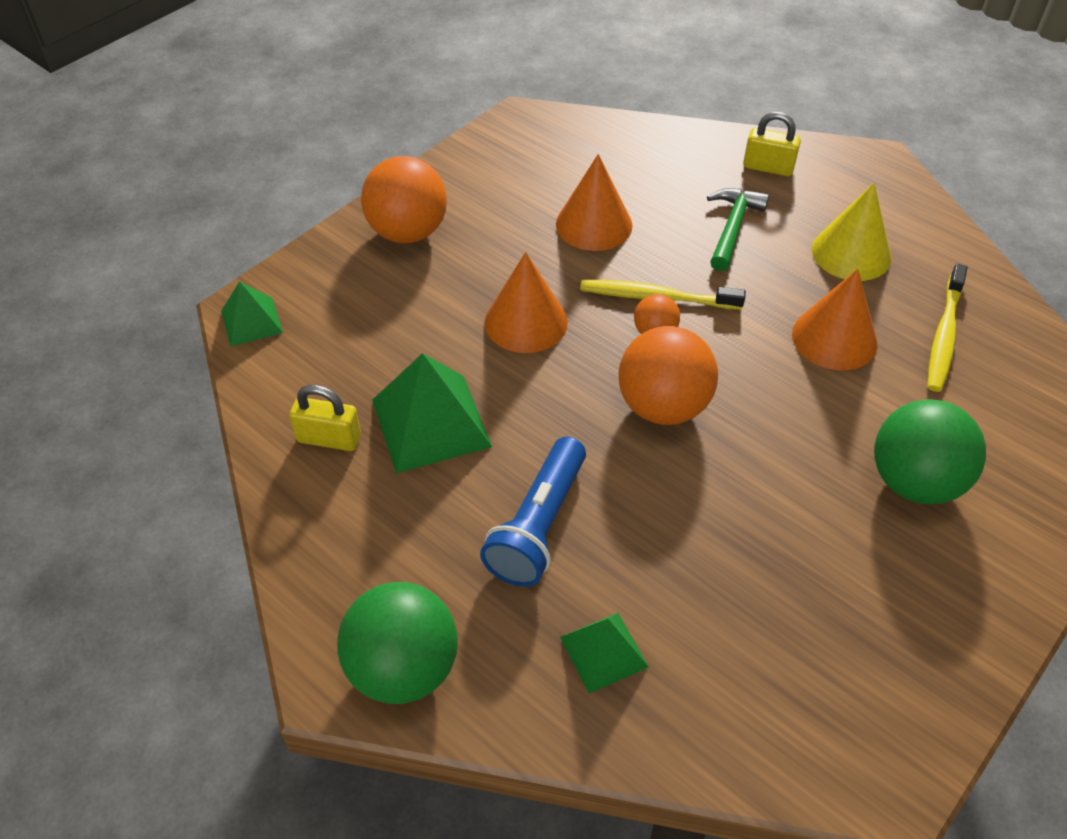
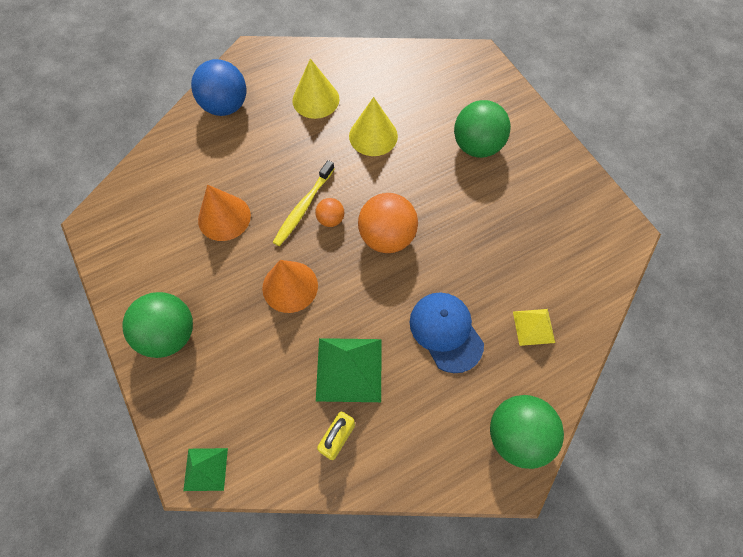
camera: 70 degrees left, 15 degrees up
orange ball [361,156,447,243] -> green ball [122,292,193,358]
blue flashlight [480,437,586,587] -> blue cap [410,292,484,373]
green pyramid [560,613,649,693] -> yellow pyramid [513,309,555,346]
green hammer [707,188,769,271] -> none
yellow padlock [743,112,801,176] -> blue ball [191,59,246,116]
orange cone [792,269,878,370] -> yellow cone [349,97,398,156]
yellow toothbrush [928,264,968,392] -> none

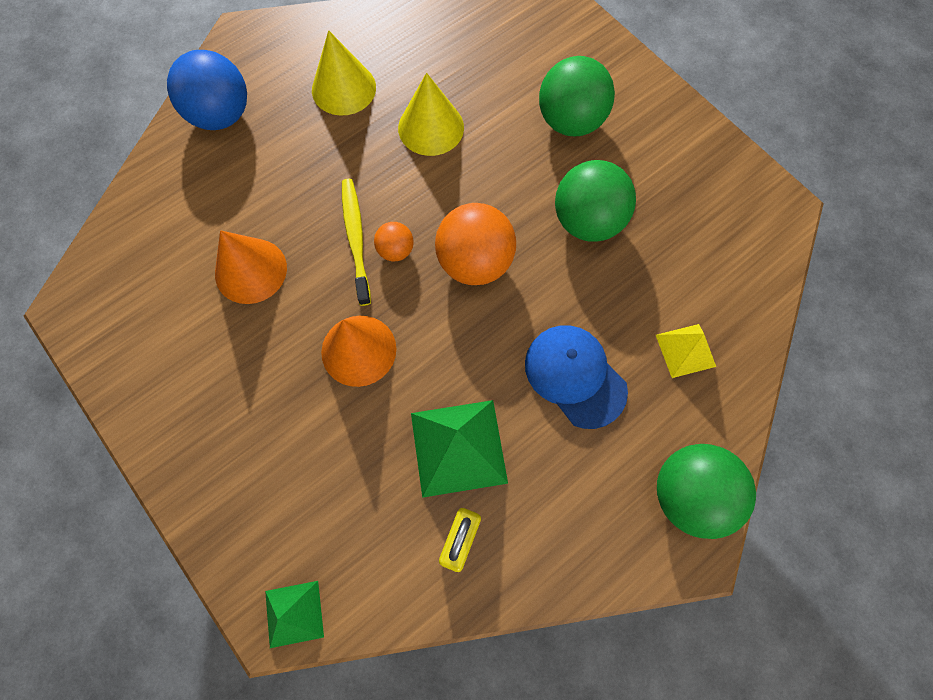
camera: 10 degrees left, 5 degrees up
green ball [122,292,193,358] -> green ball moved to [555,160,636,242]
yellow toothbrush [273,160,334,246] -> yellow toothbrush turned 150 degrees clockwise [342,179,371,306]

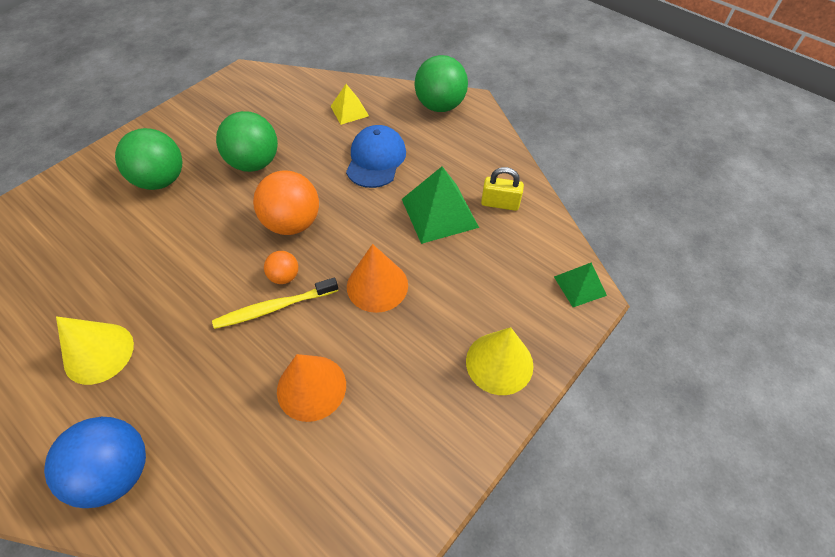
camera: 100 degrees left, 15 degrees down
yellow cone [398,73,464,156] -> yellow cone moved to [466,327,533,395]
blue cap [525,325,628,429] -> blue cap turned 150 degrees clockwise [346,125,406,188]

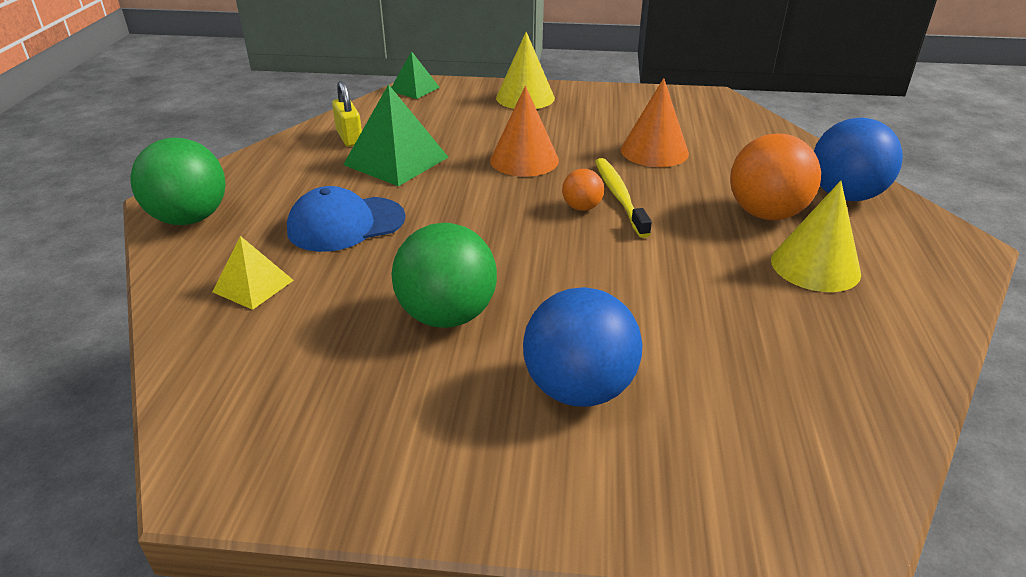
camera: 125 degrees left, 20 degrees down
green ball [115,128,182,190] -> blue ball [523,287,642,407]
yellow toothbrush [212,278,338,329] -> yellow toothbrush turned 135 degrees counterclockwise [595,158,652,238]
orange ball [253,170,319,235] -> orange ball moved to [730,134,821,220]

